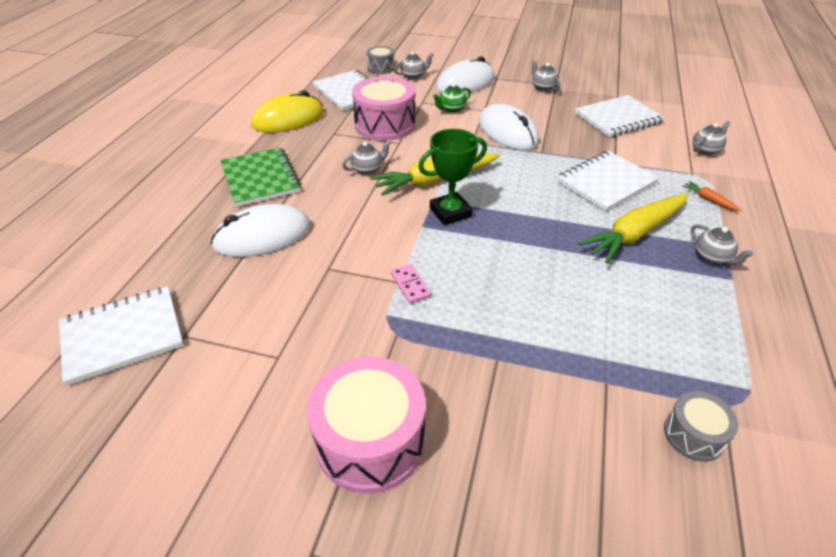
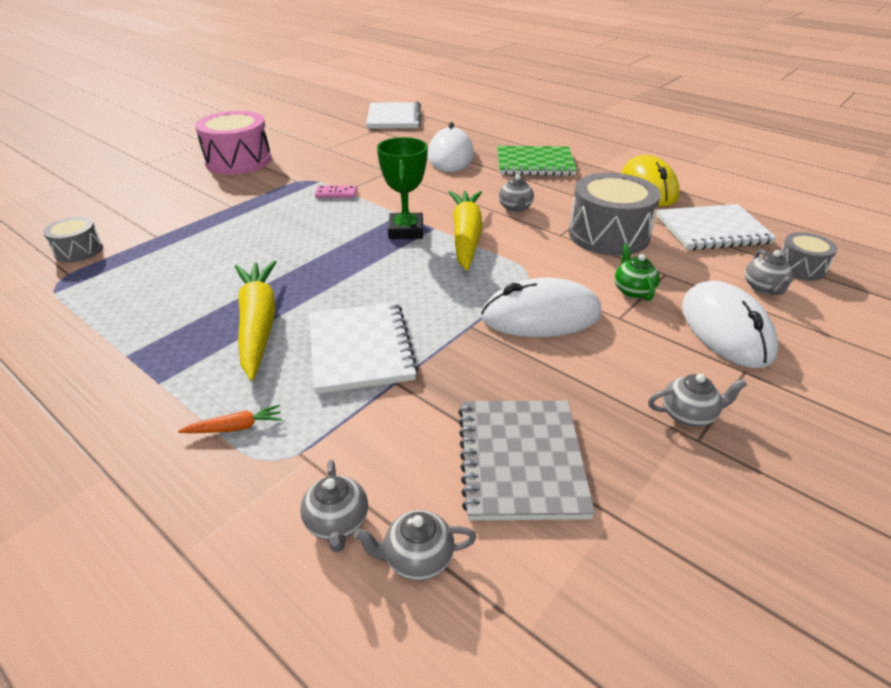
camera: 115 degrees right, 5 degrees down
pink drum [352,76,415,141] -> grey drum [569,173,661,256]
white notebook [575,95,665,138] -> grey notebook [458,400,595,521]
grey teapot [691,224,753,265] -> grey teapot moved to [354,510,477,581]

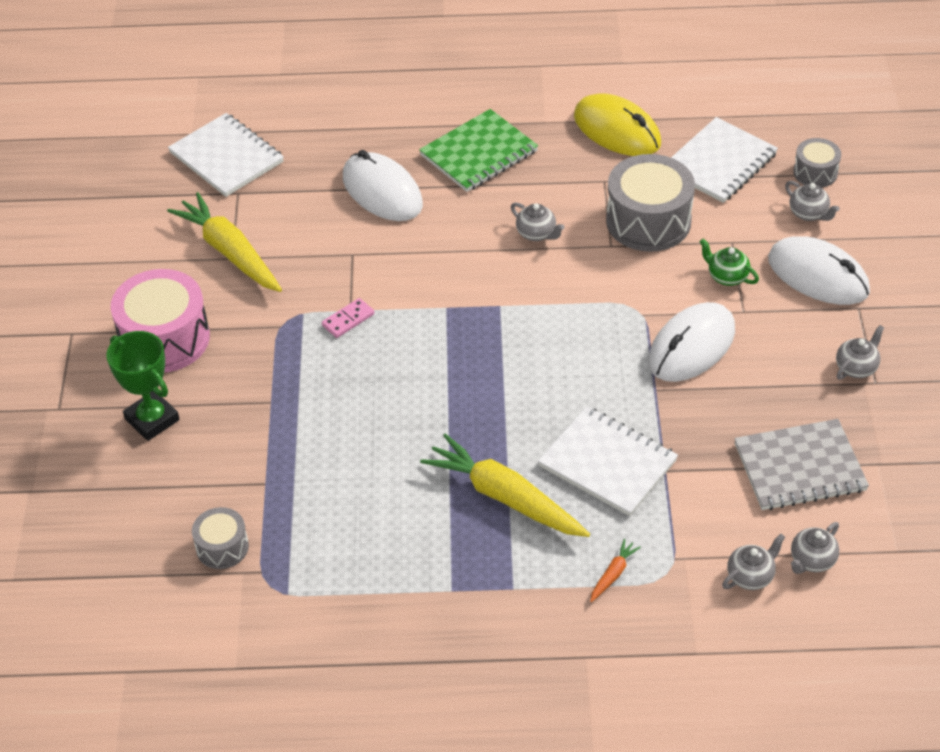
camera: 40 degrees left, 10 degrees up
grey teapot [300,460,368,552] -> grey teapot turned 75 degrees counterclockwise [722,534,785,590]
green trophy [377,137,428,239] -> green trophy moved to [106,331,180,441]
yellow carrot [448,191,483,271] -> yellow carrot moved to [167,192,282,292]
grey notebook [458,400,595,521] -> grey notebook turned 60 degrees counterclockwise [734,419,869,510]

